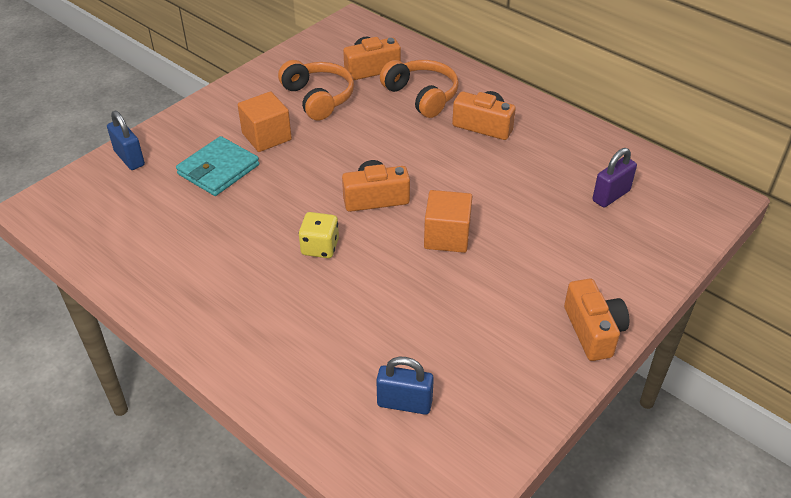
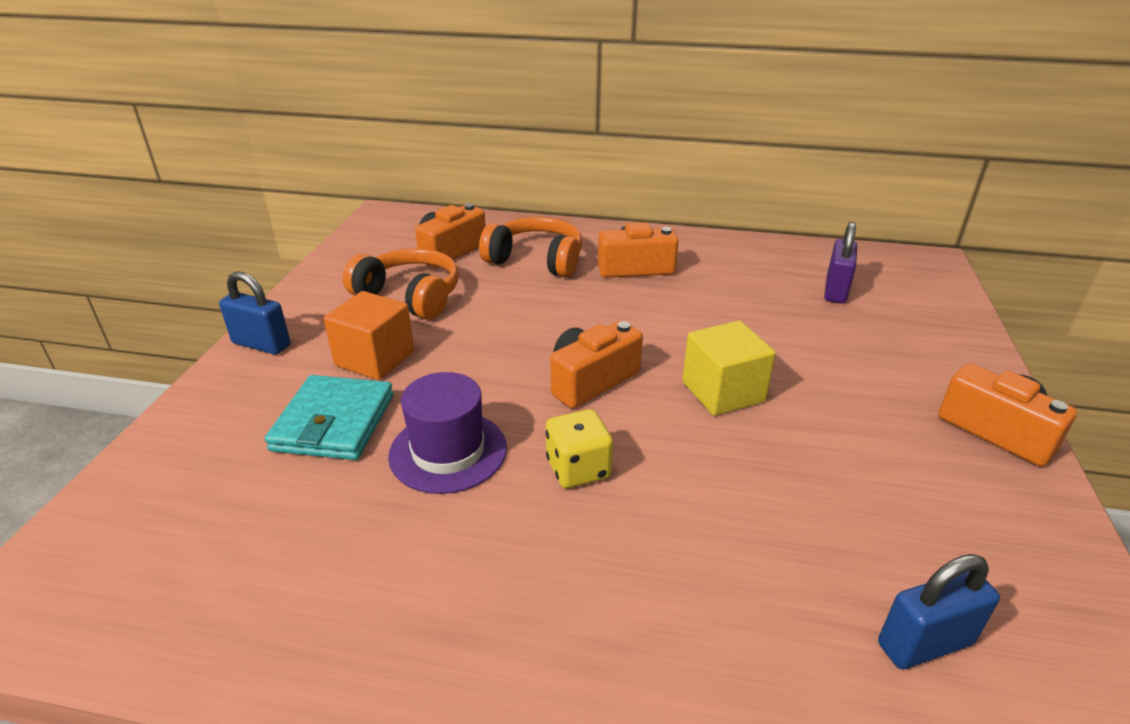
camera: 30 degrees left, 10 degrees down
blue padlock [107,111,145,170] -> blue padlock moved to [219,272,290,355]
orange cube [424,190,472,253] -> yellow cube [682,321,776,416]
none -> purple hat [388,372,507,494]

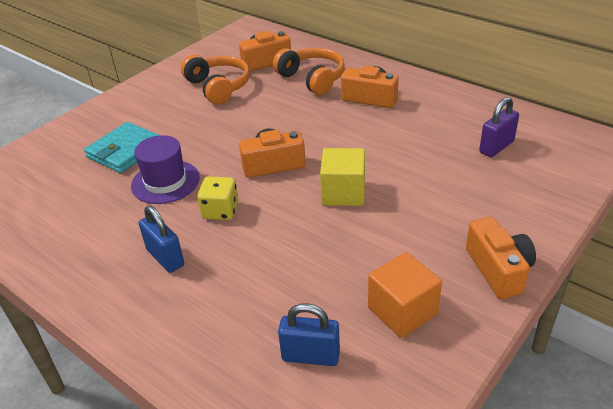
camera: 30 degrees right, 5 degrees up
blue padlock [219,272,290,355] -> blue padlock moved to [139,205,184,273]
orange cube [324,291,414,380] -> orange cube moved to [368,252,442,338]

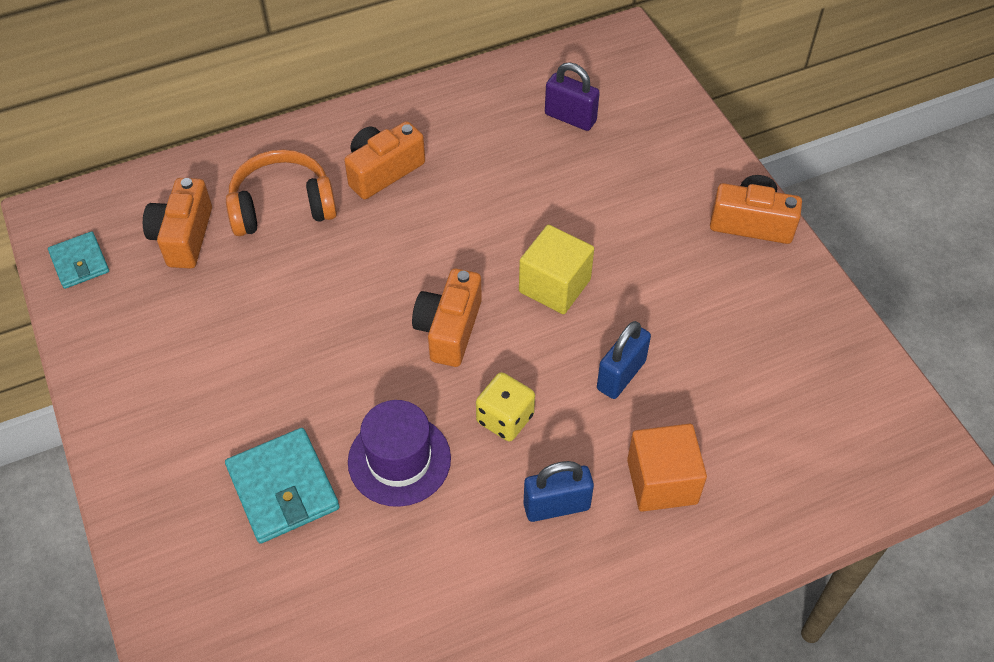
camera: 65 degrees left, 15 degrees up
orange headphones [181,55,250,104] -> none
blue padlock [278,303,340,366] -> blue padlock moved to [597,321,651,399]
orange cube [368,252,442,338] -> orange cube moved to [627,424,707,512]
purple padlock [479,97,519,157] -> purple padlock turned 45 degrees counterclockwise [545,62,600,131]
none -> turquoise wallet [48,231,109,289]

